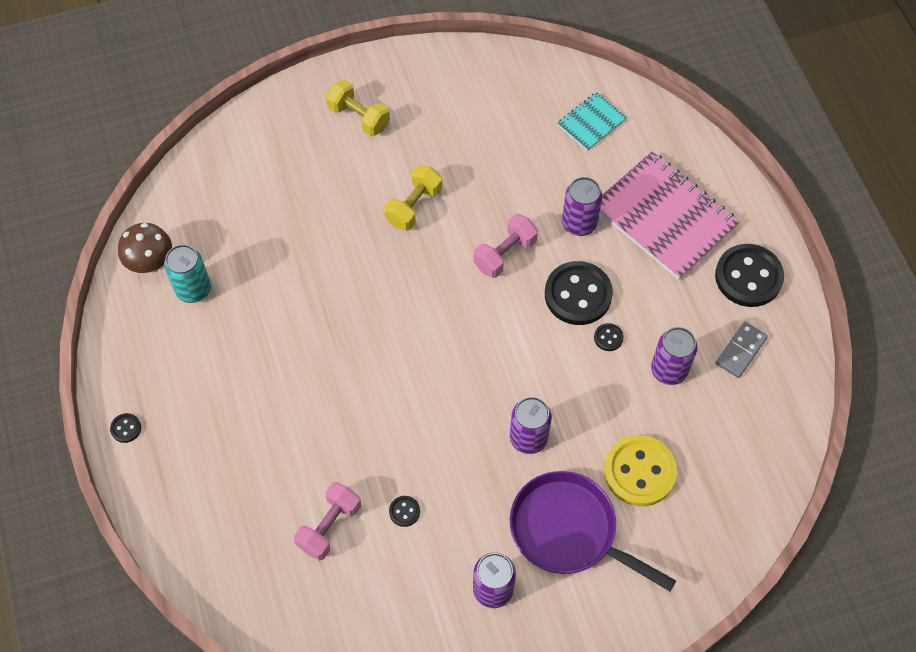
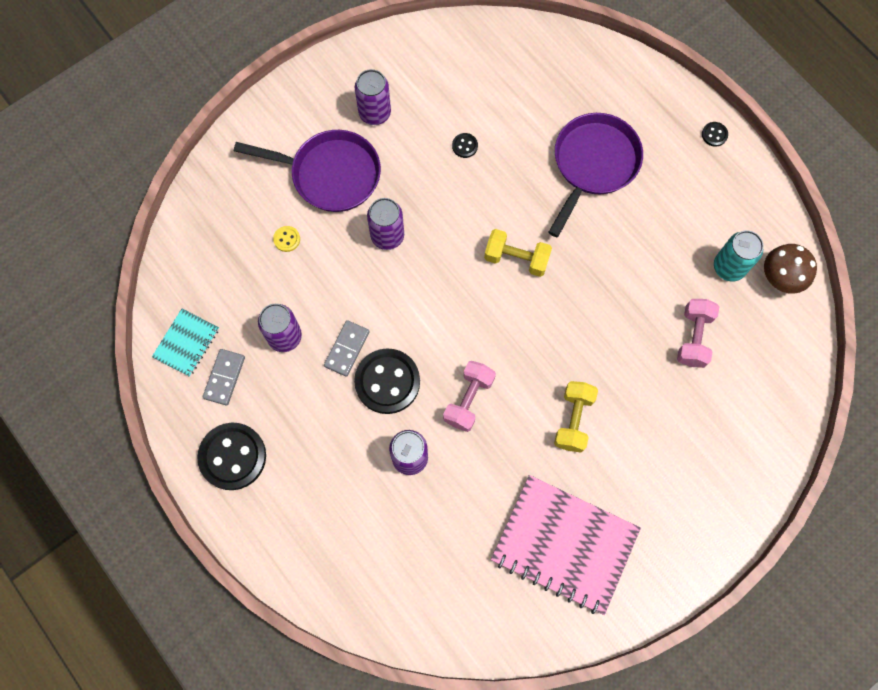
camera: 160 degrees right, 10 degrees up
pink dumbbell [294,482,361,561] -> pink dumbbell moved to [677,299,719,368]
yellow dumbbell [326,80,390,136] -> yellow dumbbell moved to [484,229,552,277]
turquoise notebook [558,92,627,151] -> turquoise notebook moved to [152,309,219,377]
black button [594,323,624,351] -> grey domino [324,320,370,377]
pink notebook [599,152,739,280] -> pink notebook moved to [491,475,641,615]
yellow button [604,435,677,506] -> yellow button [273,226,300,252], size x0.43
none -> purple pan [548,113,643,237]

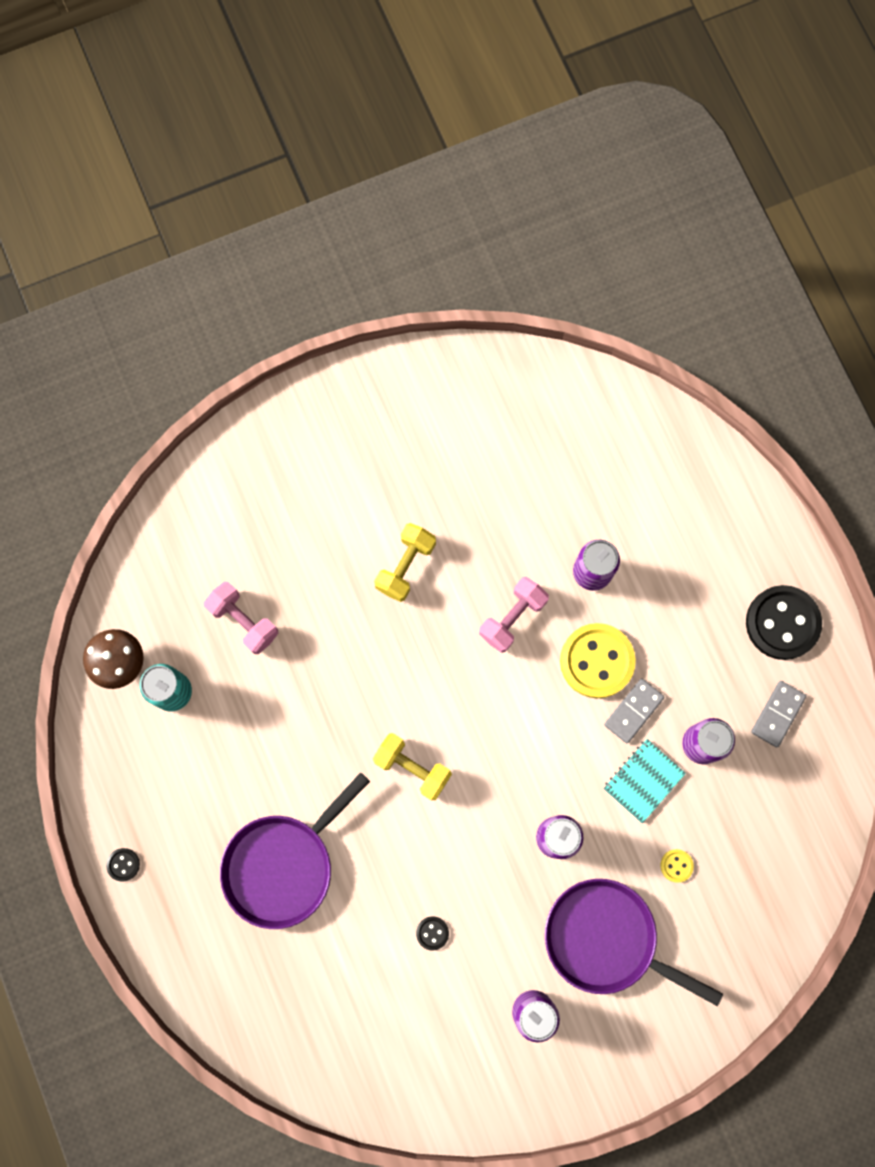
camera: 165 degrees left, 5 degrees up
turquoise notebook [152,309,219,377] -> turquoise notebook moved to [604,739,686,823]
black button [354,348,420,414] -> yellow button [560,623,636,698]
pink notebook [491,475,641,615] -> none
pink dumbbell [677,299,719,368] -> pink dumbbell turned 75 degrees counterclockwise [204,582,279,654]

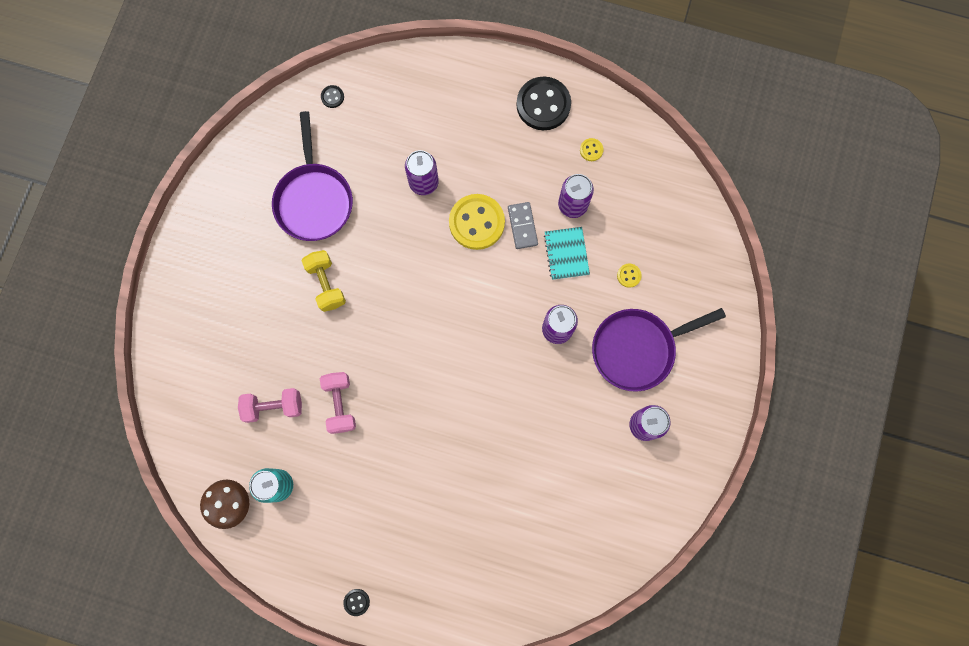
camera: 50 degrees left, 0 degrees up
purple pan [220,772,370,929] -> purple pan moved to [272,111,353,241]
yellow dumbbell [373,733,452,800] -> none
black button [416,916,449,950] -> black button moved to [321,85,344,108]
pink dumbbell [479,577,549,653] -> pink dumbbell moved to [320,372,356,434]
grey domino [751,681,806,748] -> yellow button [580,138,603,161]

